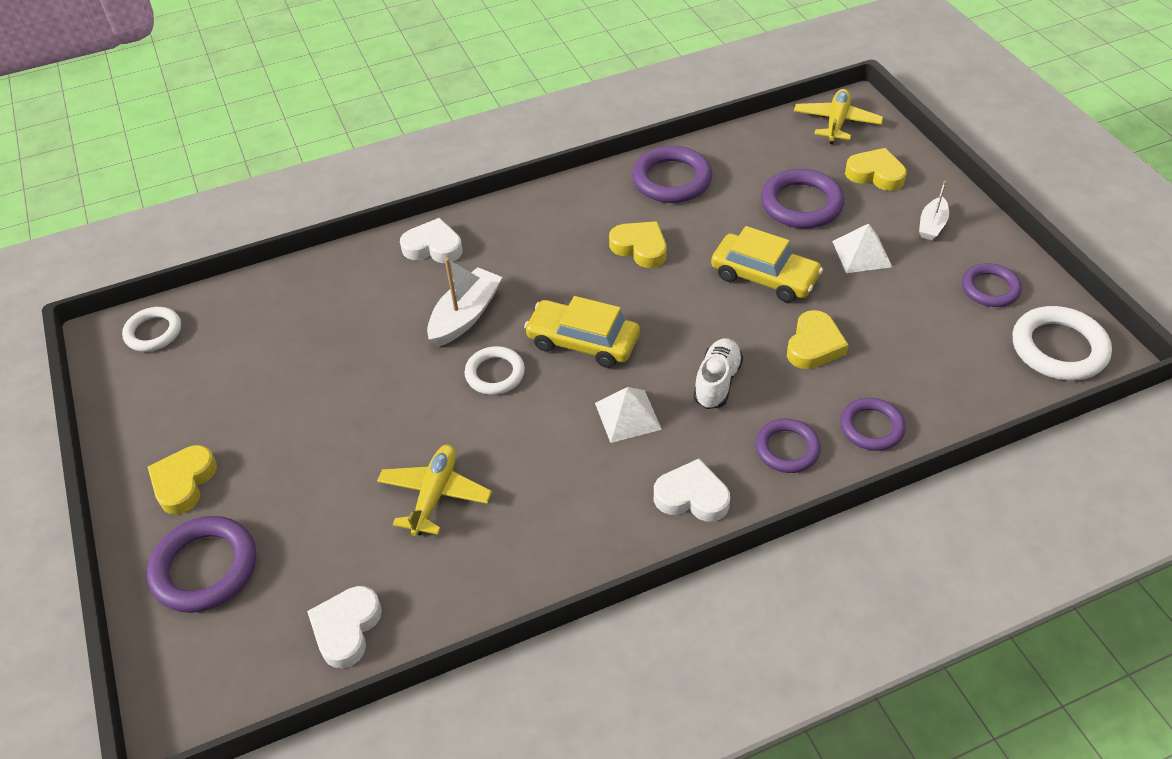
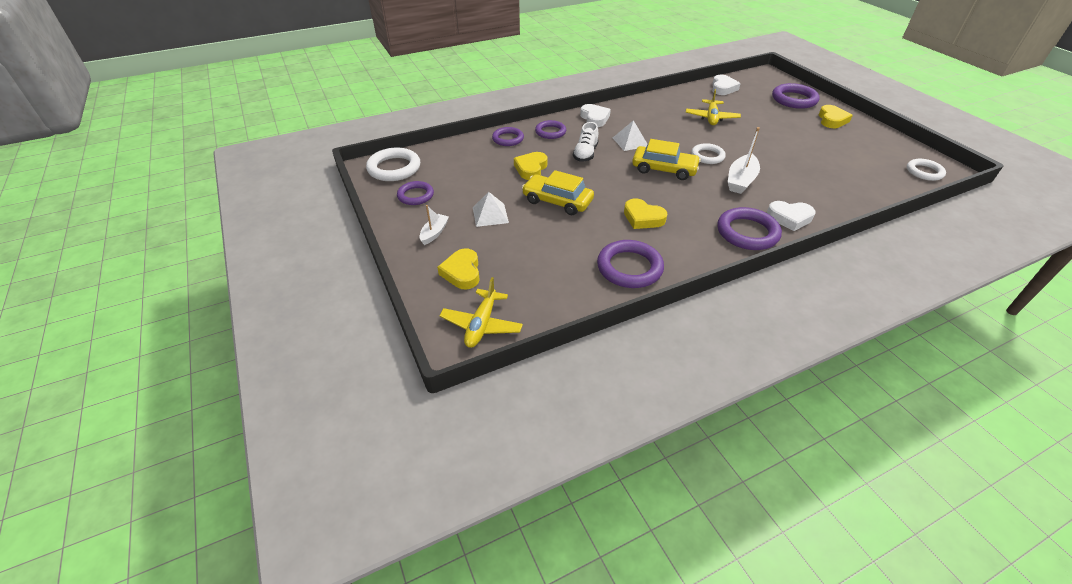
camera: 175 degrees right, 5 degrees down
white heart [654,459,730,522] -> white heart turned 120 degrees counterclockwise [580,104,611,127]
purple ring [761,169,845,228] -> purple ring moved to [717,207,782,250]
yellow heart [845,148,907,191] -> yellow heart turned 60 degrees clockwise [437,248,480,290]

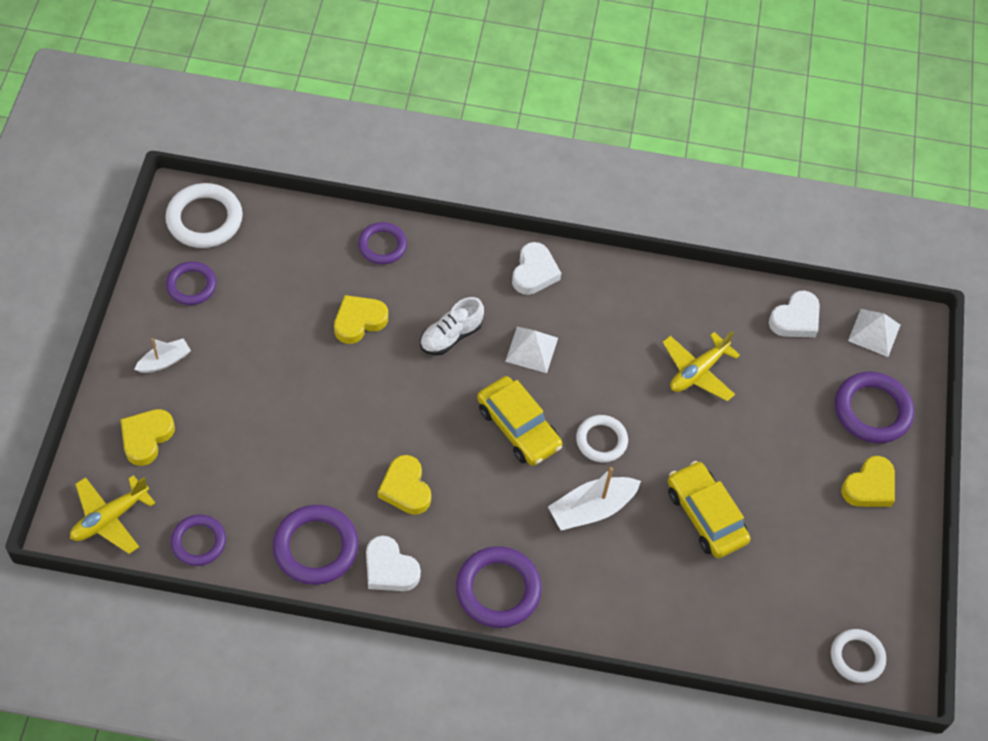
camera: 30 degrees right, 15 degrees up
white pyramid [473,192,509,227] -> white pyramid moved to [848,309,900,357]
yellow car [522,170,594,215] -> yellow car moved to [668,461,751,558]
purple ring [535,120,566,139] -> purple ring moved to [170,514,226,566]
white heart [767,201,815,231] -> white heart moved to [366,535,421,591]

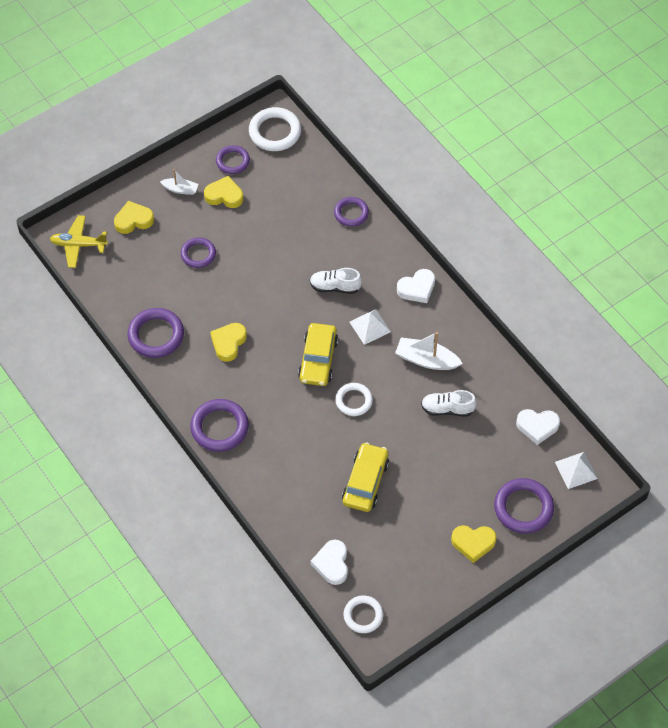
camera: 50 degrees right, 0 degrees up
purple ring [170,514,226,566] -> purple ring moved to [181,237,216,268]
yellow heart [334,295,388,344] -> yellow heart moved to [204,176,243,208]
white heart [366,535,421,591] -> white heart moved to [311,540,348,585]
white boat [548,467,641,530] -> white boat moved to [395,332,463,370]
yellow plane [662,331,740,401] -> white shoe [421,390,477,417]

